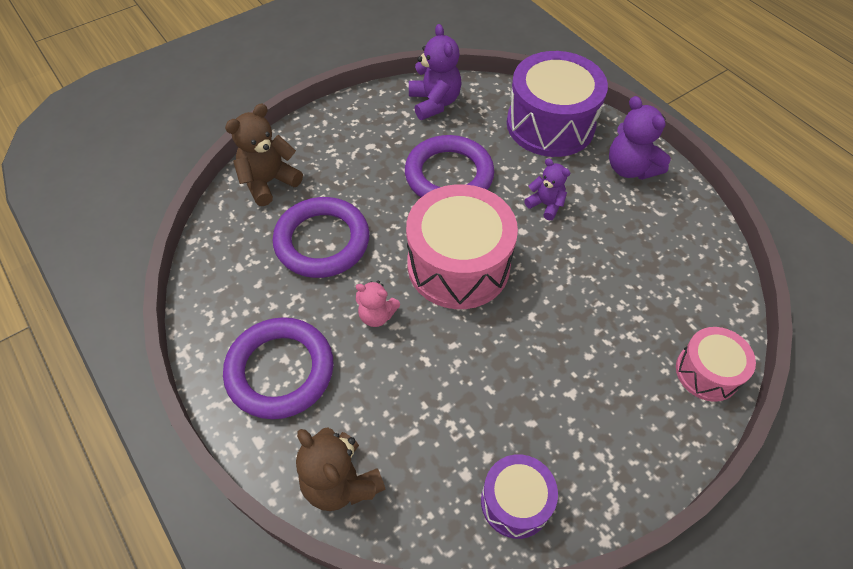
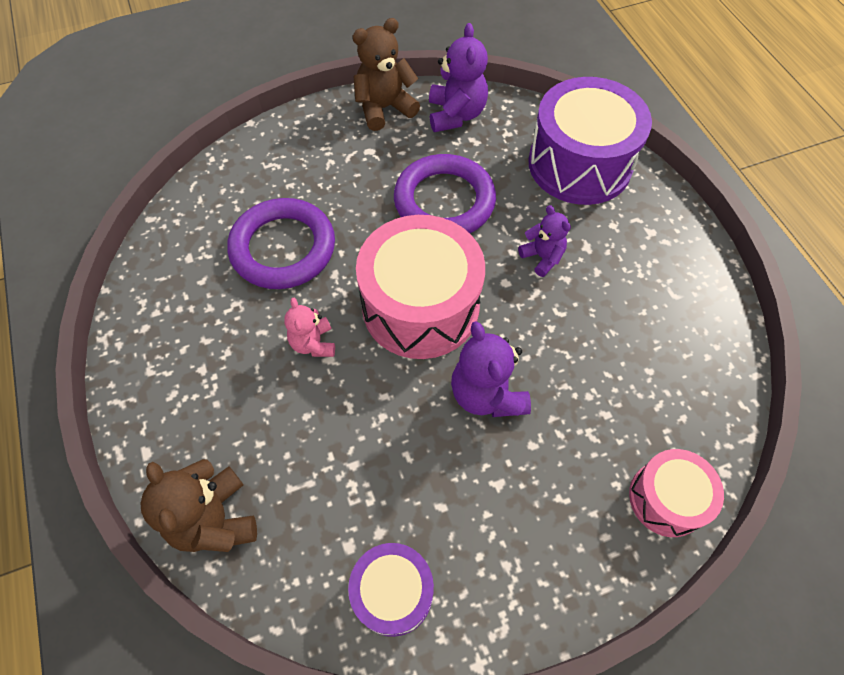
camera: 15 degrees right, 5 degrees up
purple ring [223,317,333,419] -> none
brown teddy bear [225,104,303,206] -> brown teddy bear moved to [353,18,420,131]
pink teddy bear [356,281,400,327] -> pink teddy bear turned 45 degrees clockwise [284,298,335,357]
purple teddy bear [609,96,671,180] -> purple teddy bear moved to [451,321,531,417]

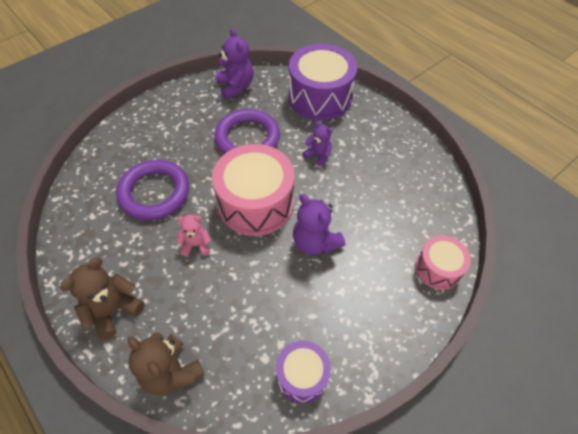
camera: 20 degrees left, 5 degrees down
pink teddy bear [284,298,335,357] -> pink teddy bear turned 120 degrees clockwise [176,215,211,256]
brown teddy bear [353,18,420,131] -> brown teddy bear moved to [60,258,145,340]

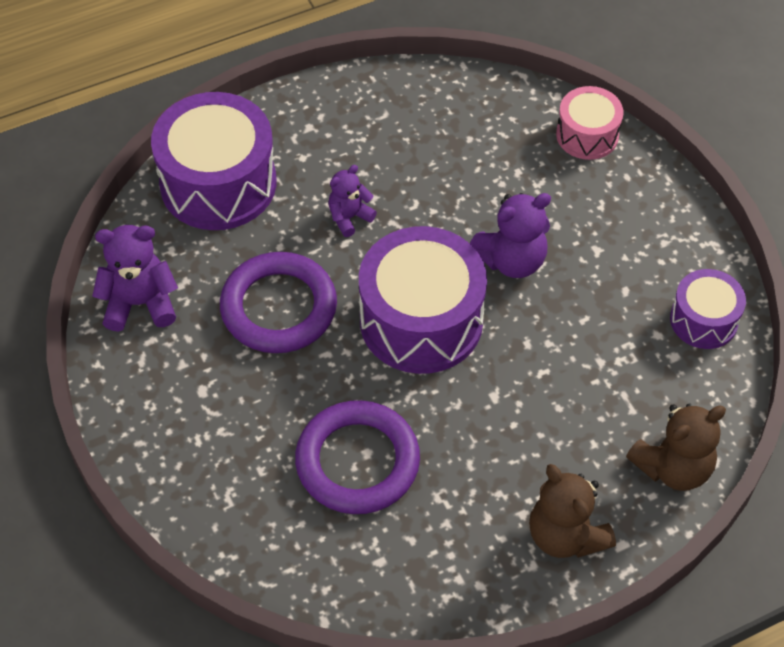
camera: 75 degrees left, 0 degrees up
pink teddy bear [176,215,211,256] -> none
pink drum [212,144,295,236] -> purple drum [359,226,487,374]

